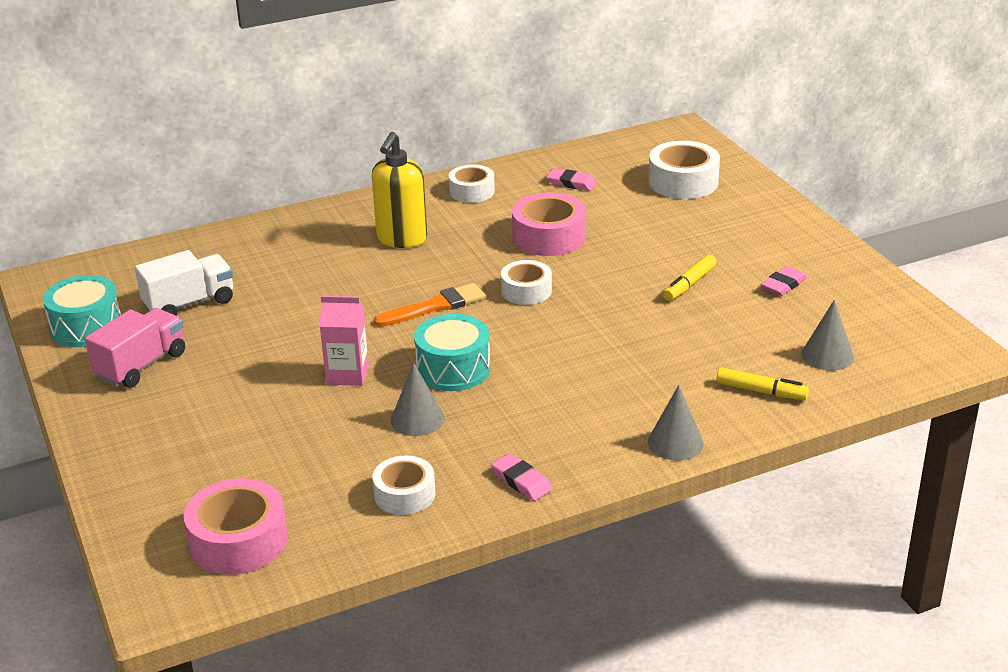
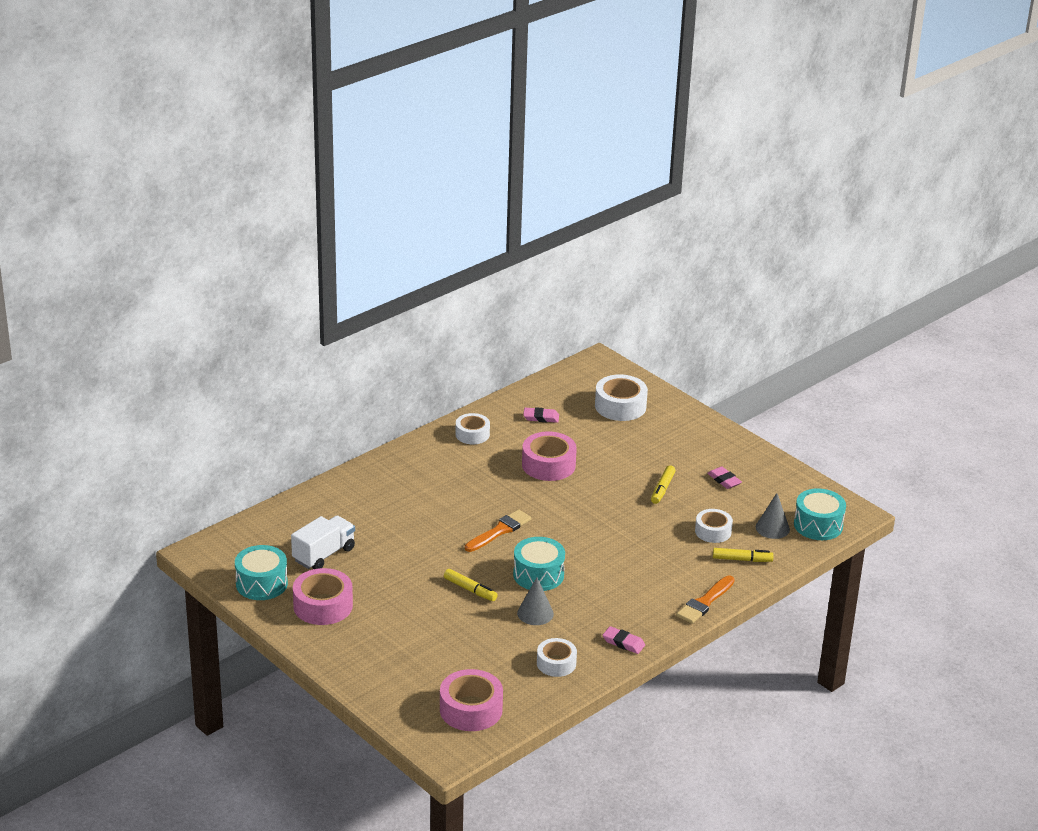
camera: 20 degrees left, 0 degrees up
pink truck [85,308,185,388] -> pink tape [293,568,353,625]
pink carton [320,296,369,386] -> yellow marker [444,569,498,601]
yellow soap dispenser [372,132,427,248] -> none
white tape [501,260,552,305] -> white tape moved to [695,509,733,543]
grey cone [648,385,704,461] -> orange brush [676,575,735,624]
pink eraser [761,266,807,296] -> pink eraser turned 60 degrees counterclockwise [707,466,742,489]
none -> turquoise drum [794,488,846,540]

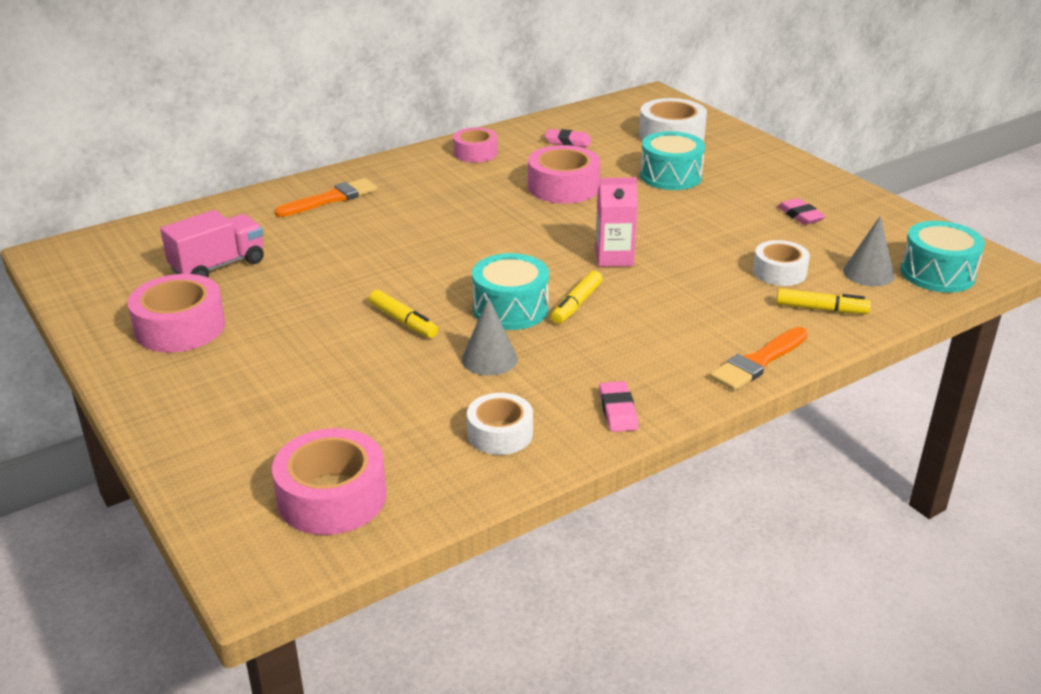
camera: 10 degrees right, 0 degrees up
turquoise drum [235,545,288,600] -> turquoise drum moved to [640,131,705,190]
white truck [291,515,355,569] -> pink truck [160,210,264,278]
white tape [455,413,490,444] -> pink tape [453,127,498,163]
orange brush [465,509,532,552] -> orange brush moved to [275,178,377,217]
pink eraser [603,626,645,654] -> pink eraser turned 45 degrees clockwise [599,381,638,432]
yellow marker [651,465,675,504] -> yellow marker moved to [551,271,602,324]
none -> pink carton [595,177,638,267]

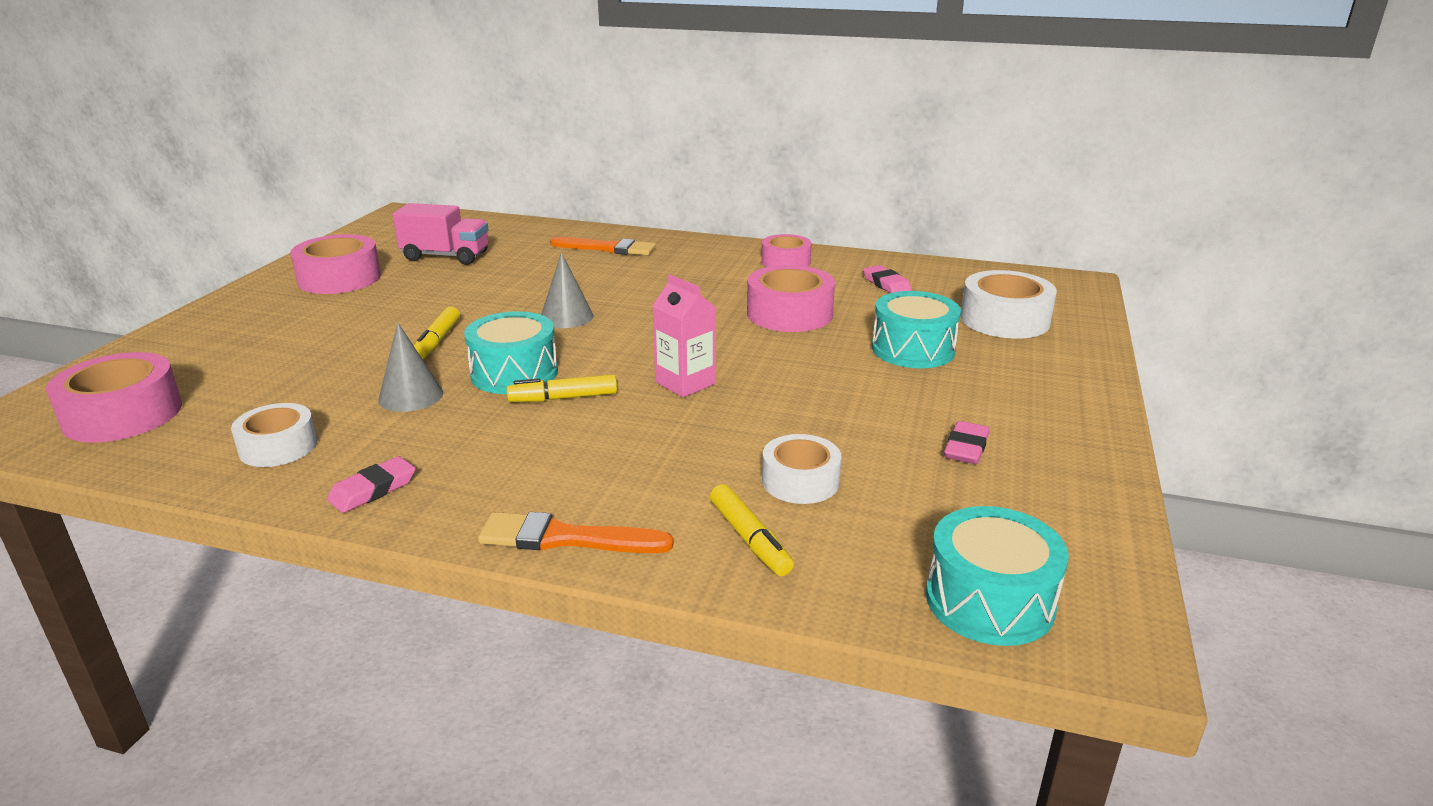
camera: 50 degrees right, 5 degrees down
grey cone [843,216,895,286] -> grey cone moved to [541,252,594,328]

